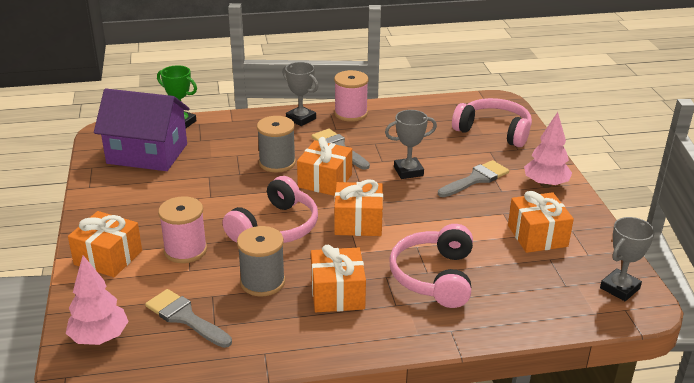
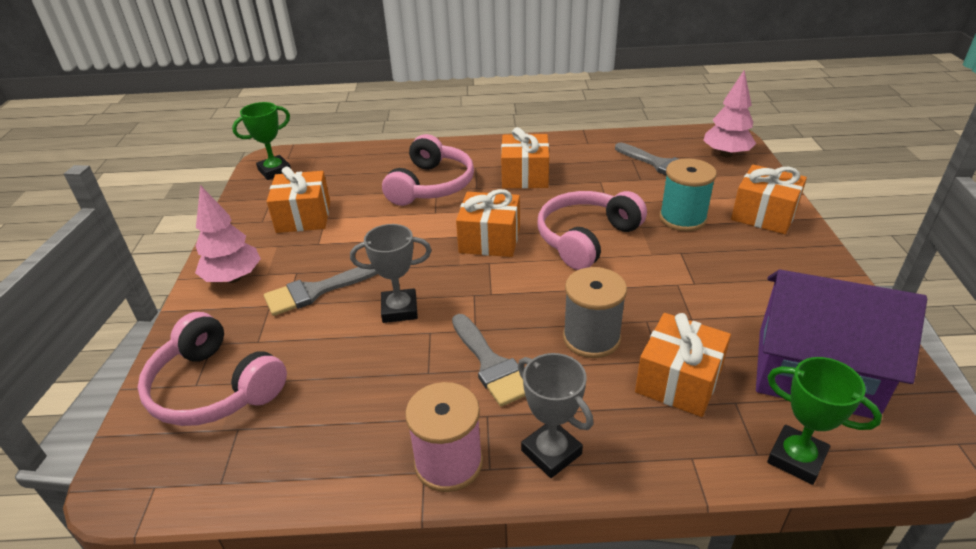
camera: 170 degrees left, 5 degrees up
pink spool [158,196,207,263] -> turquoise spool [659,158,717,231]
grey spool [237,226,285,296] -> none
orange gift [297,137,352,196] -> orange gift moved to [635,313,731,417]
grey trophy [600,217,655,301] -> green trophy [232,102,291,180]

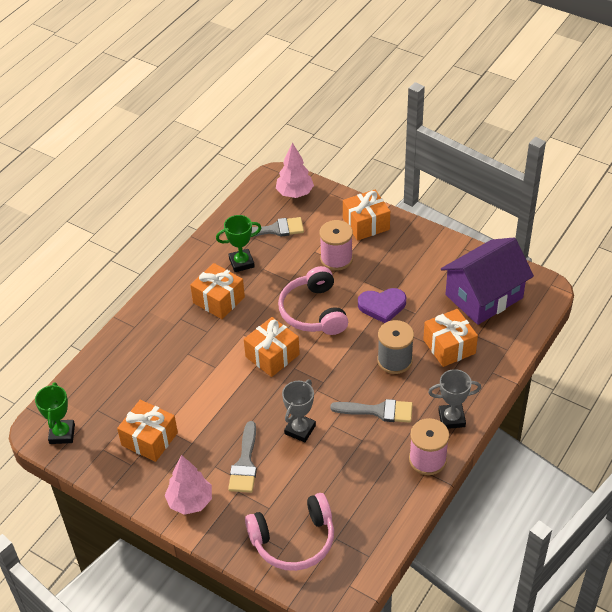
camera: 55 degrees left, 10 degrees up
pink headphones [382,134,474,206] -> none
turquoise spool [659,158,717,231] -> pink spool [319,220,353,271]
green trophy [767,357,882,485] -> green trophy moved to [216,215,261,272]
none -> purple heart [358,288,406,323]

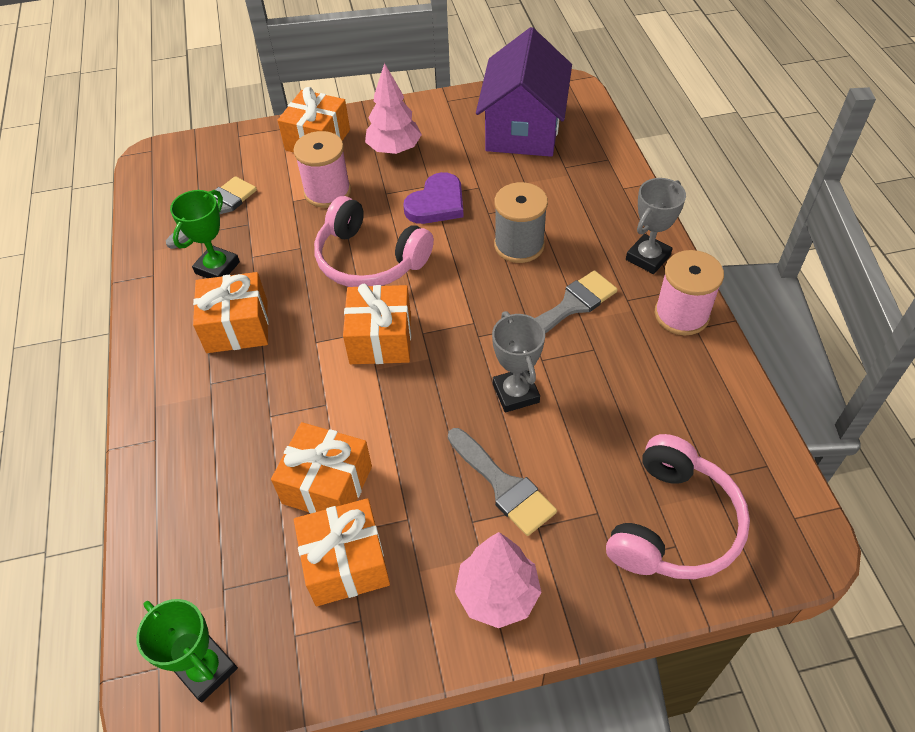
camera: 45 degrees left, 5 degrees up
pink tree [276,142,314,198] -> pink tree moved to [365,63,422,154]
orange gift [423,309,478,367] -> orange gift moved to [271,422,372,514]

